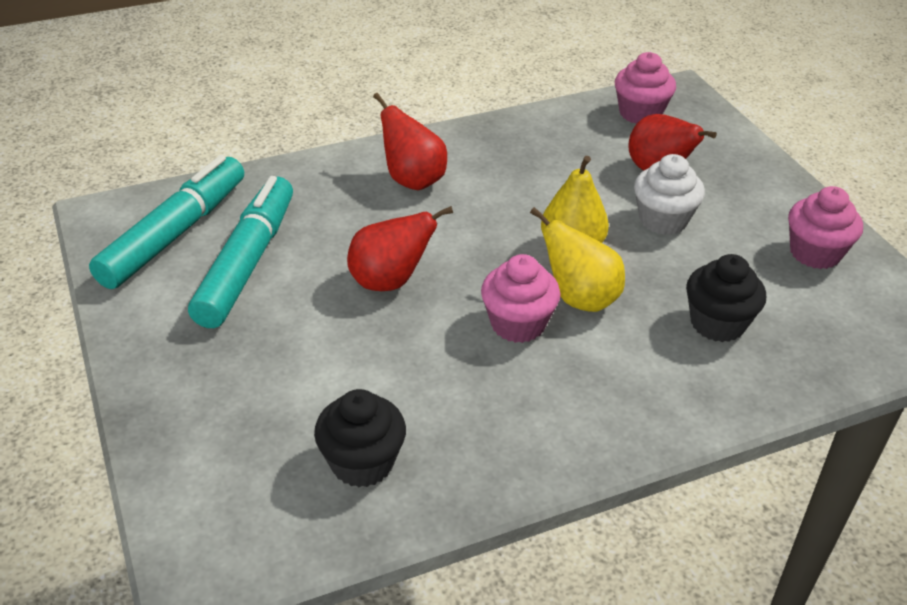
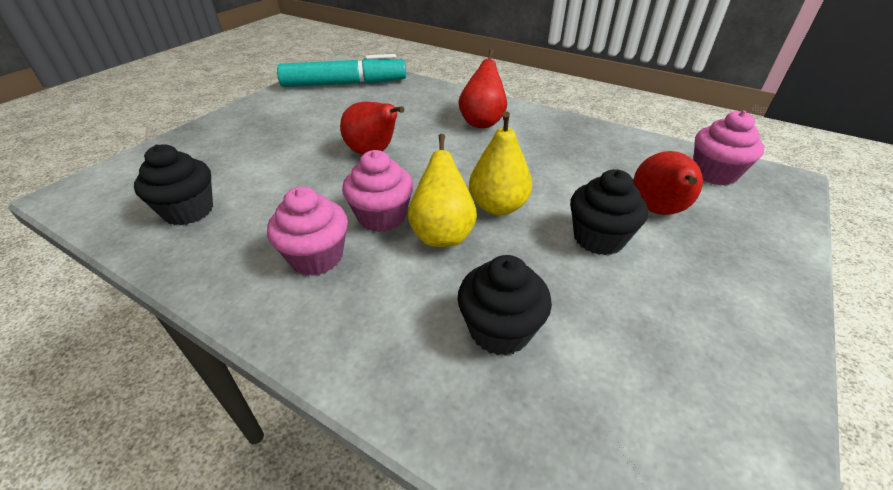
camera: 55 degrees right, 0 degrees up
turquoise marker [188,176,293,328] -> none
white cupcake [634,154,705,235] -> black cupcake [570,169,648,255]
pink cupcake [788,186,863,269] -> pink cupcake moved to [267,187,348,276]

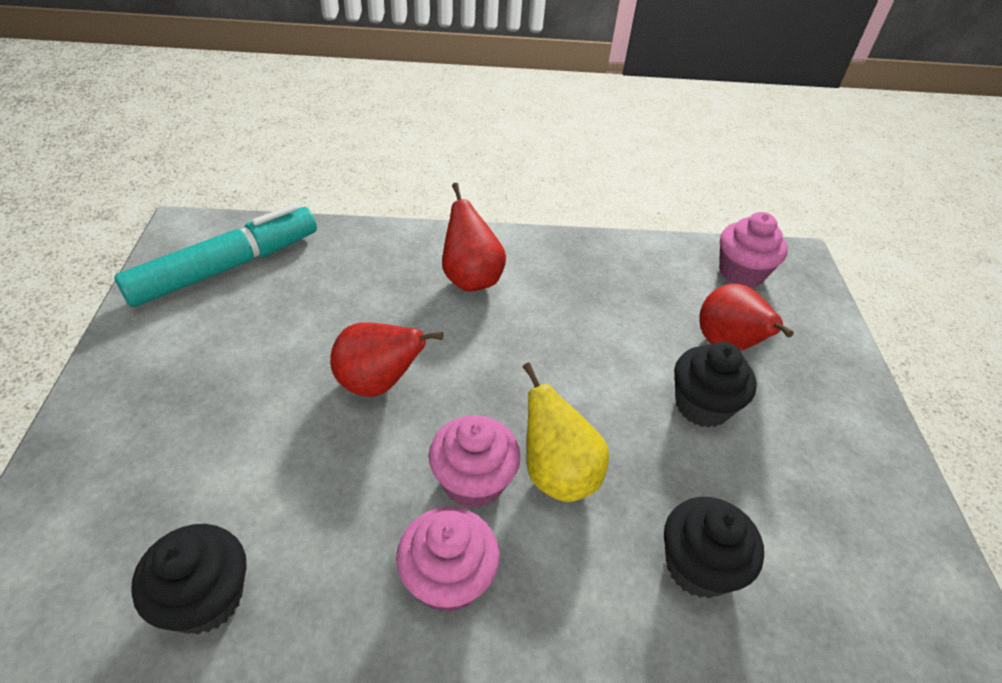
camera: 35 degrees left, 5 degrees up
yellow pear [469,111,532,216] -> none

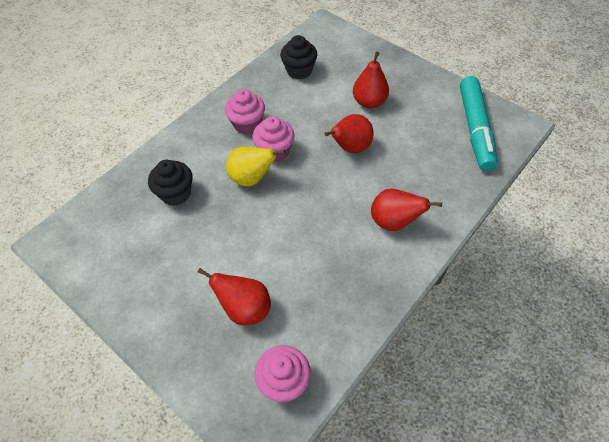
camera: 135 degrees right, 10 degrees up
black cupcake [674,342,757,428] -> none
none -> red pear [353,51,389,108]

